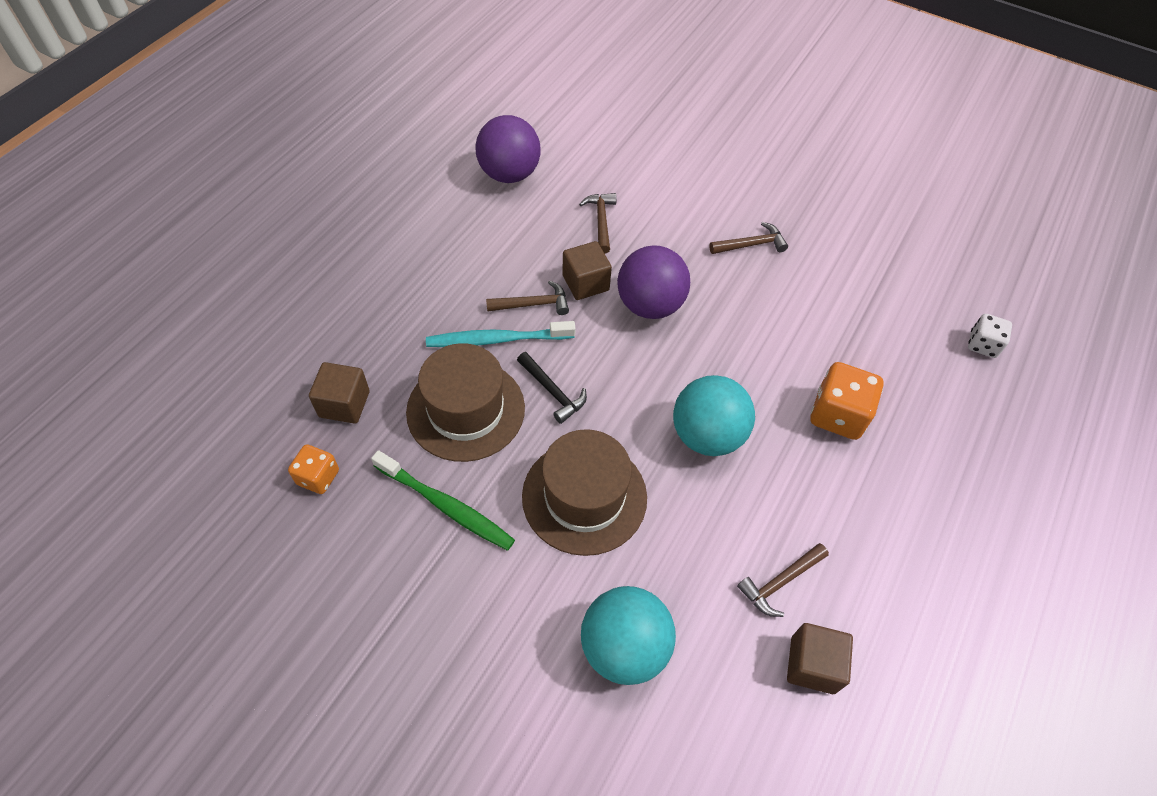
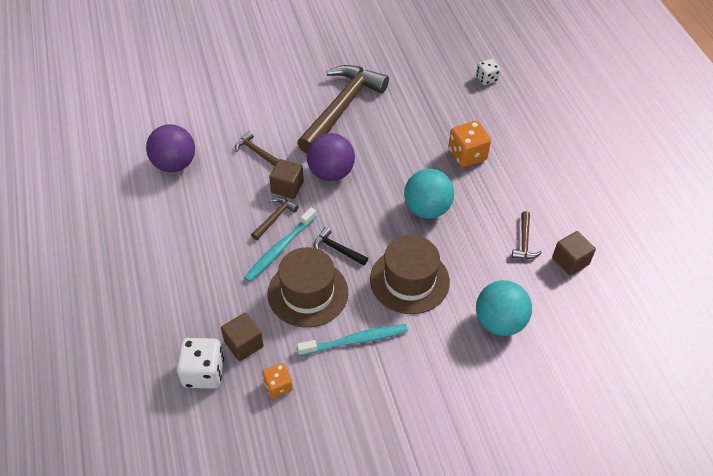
camera: 45 degrees left, 5 degrees down
green toothbrush [371,450,515,551] -> turquoise toothbrush [297,324,408,356]
black hammer [517,352,587,424] -> black hammer turned 150 degrees counterclockwise [314,227,368,266]
brown hammer [709,222,788,254] -> brown hammer [297,65,389,153], size x2.45
none -> white dice [176,338,224,389]

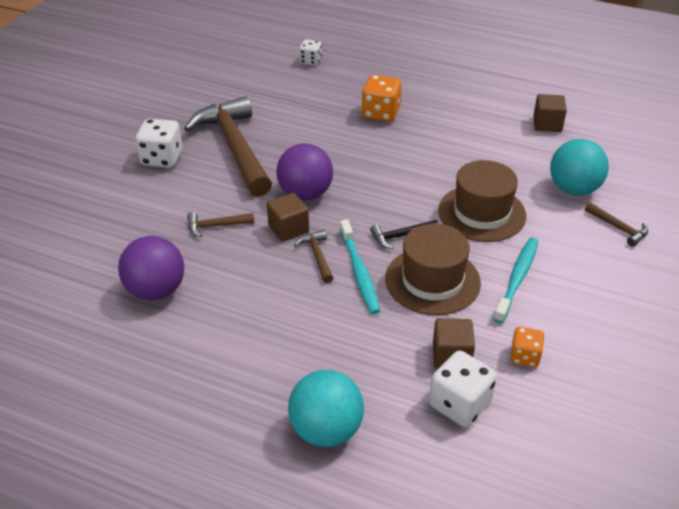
camera: 50 degrees left, 10 degrees down
turquoise ball [404,169,454,219] -> turquoise ball moved to [288,370,364,447]
brown hammer [512,211,542,259] -> brown hammer moved to [585,202,648,247]
none -> white dice [135,119,182,168]

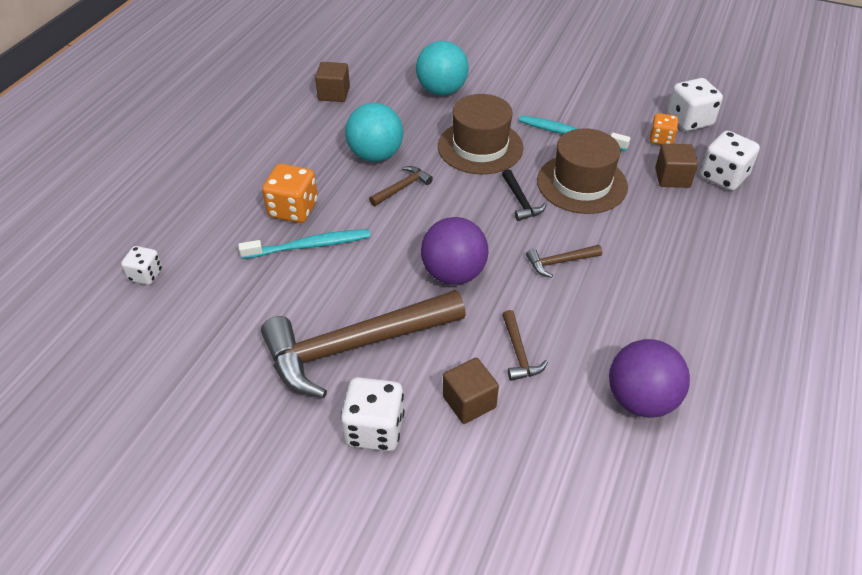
camera: 90 degrees left, 5 degrees up
brown cube [267,193,309,242] -> brown cube moved to [443,358,499,424]
turquoise ball [288,370,364,447] -> turquoise ball moved to [345,103,403,162]
turquoise toothbrush [340,220,380,314] -> turquoise toothbrush moved to [238,229,371,259]
brown hammer [585,202,648,247] -> brown hammer moved to [369,166,433,206]
none -> white dice [667,78,723,131]

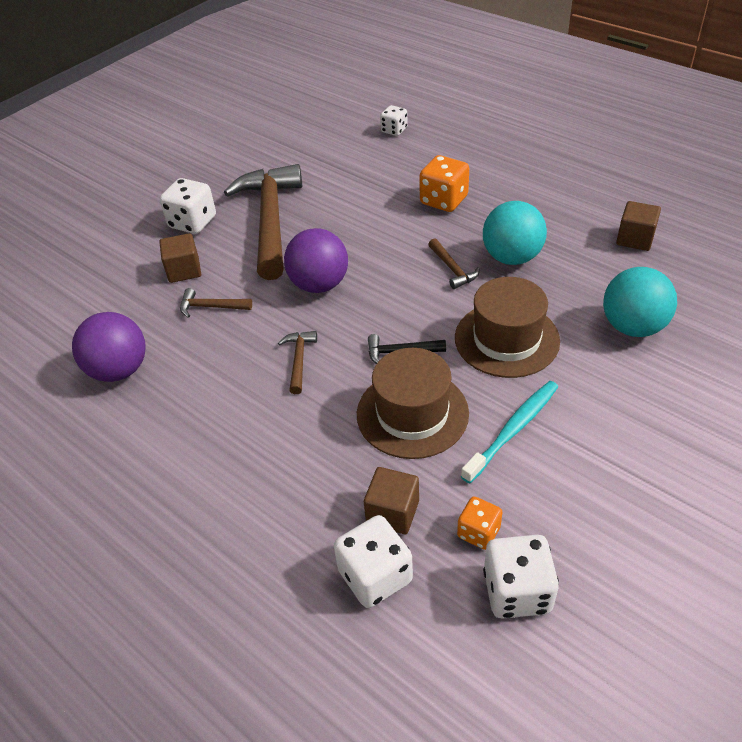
camera: 110 degrees right, 0 degrees up
turquoise toothbrush [238,229,371,259] -> none

